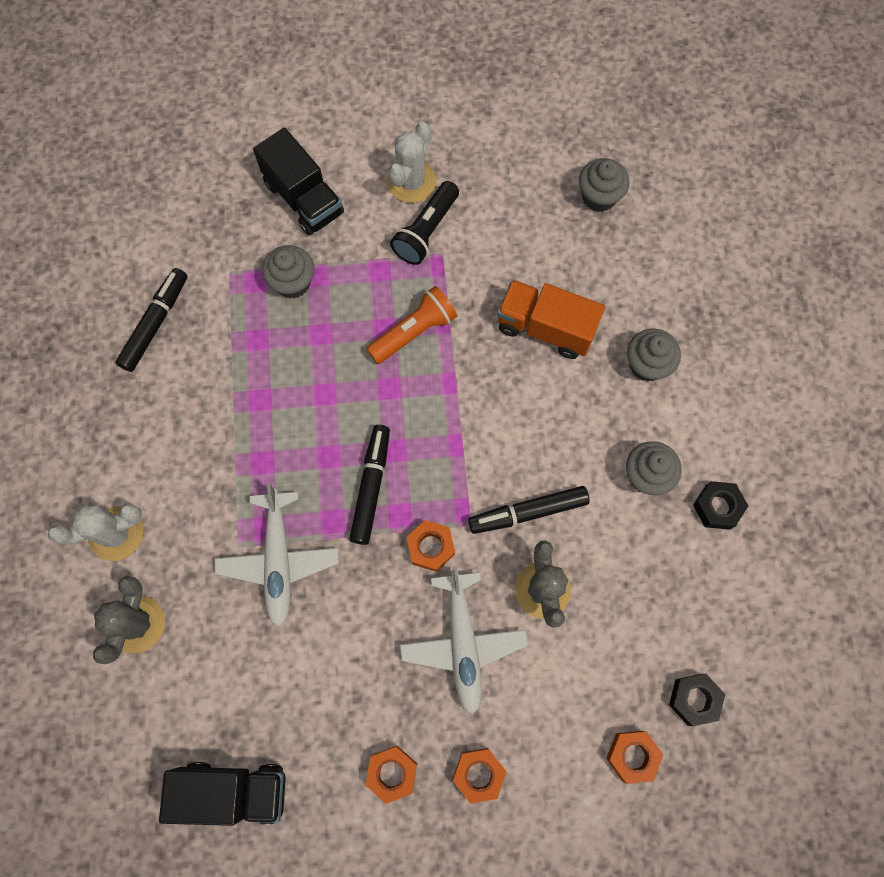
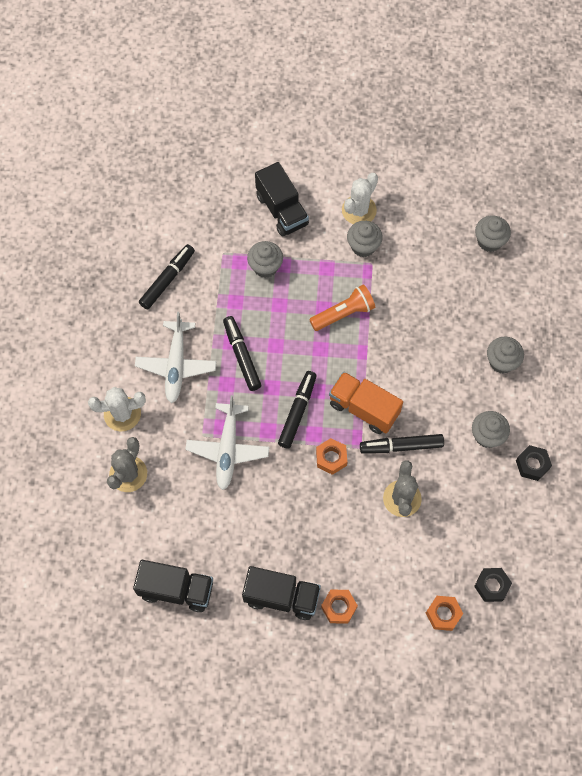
camera: 10 degrees right, 5 degrees down
orange nut [365,746,417,804] -> black truck [242,566,321,620]
black flashlight [390,181,459,265] -> grey cupcake [347,221,383,257]
white plane [400,566,528,715] -> white plane moved to [135,312,216,403]
orange truck [497,280,605,359] -> orange truck moved to [329,372,403,434]
none -> black marker [223,316,261,391]

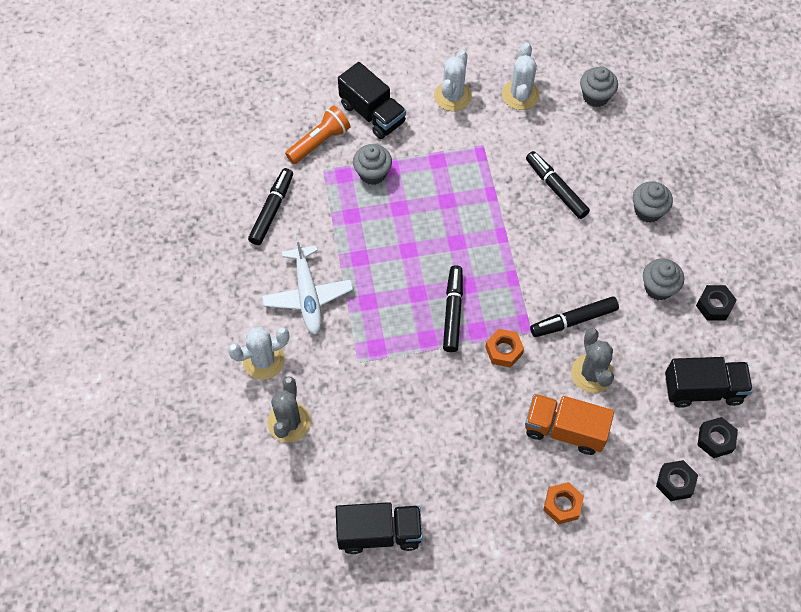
camera: 15 degrees left, 5 degrees down
white plane [185,395,269,490] -> none
black marker [223,316,261,391] -> black marker moved to [526,151,590,219]
black truck [242,566,321,620] -> black truck moved to [665,357,753,408]
orange flashlight [309,284,375,331] -> orange flashlight moved to [285,106,350,164]
orange truck [329,372,403,434] -> orange truck moved to [525,394,614,455]
grey cupcake [347,221,383,257] -> none
orange nut [426,596,463,631] -> black nut [656,460,698,501]
none -> white cactus [502,43,540,110]

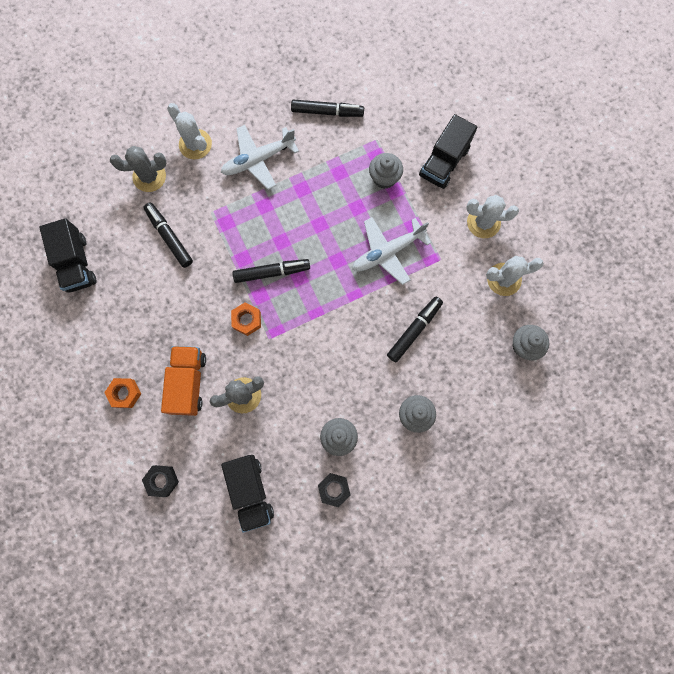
camera: 75 degrees right, 15 degrees up
orange flashlight [285,106,350,164] -> none
black marker [530,296,619,337] -> black marker moved to [143,203,193,268]
black nut [698,417,738,458] -> none
none -> white plane [352,217,431,285]

